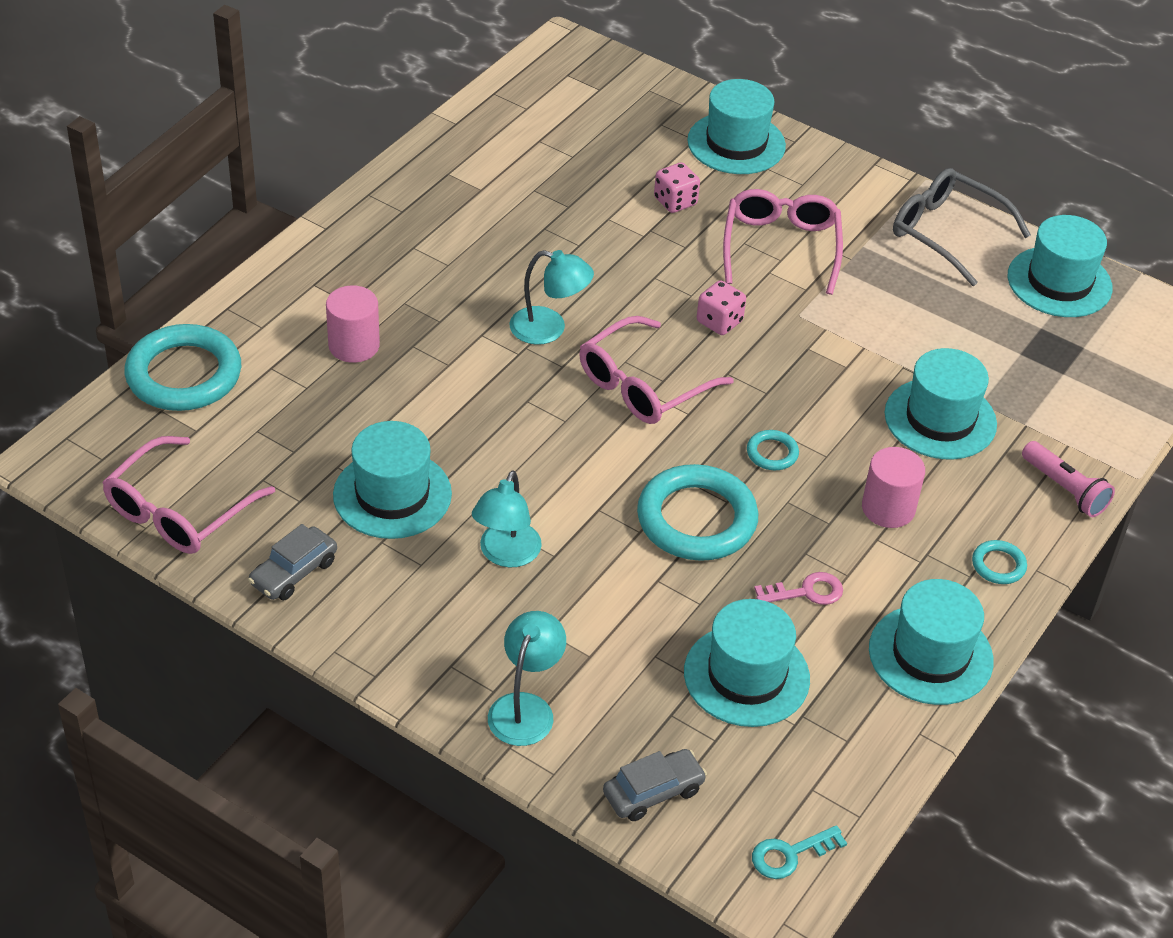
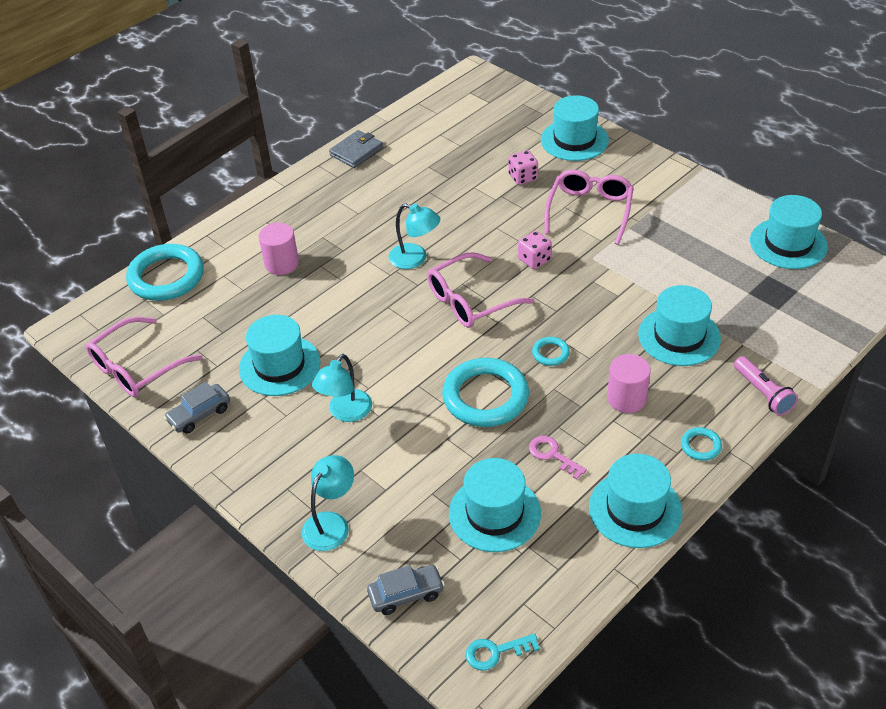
camera: 15 degrees right, 0 degrees up
pink key [754,572,843,605] -> pink key turned 135 degrees counterclockwise [529,436,587,480]
grey glasses [893,168,1031,286] -> none
none -> grey wallet [329,130,383,168]

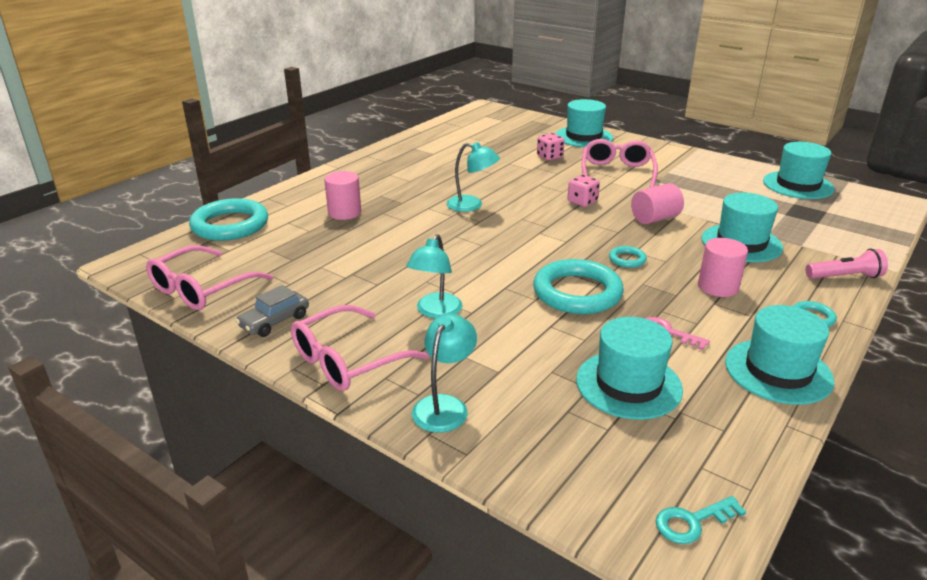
camera: 10 degrees left, 15 degrees down
turquoise hat [239,315,320,396] -> none
grey wallet [329,130,383,168] -> none
grey car [367,565,445,615] -> none
pink glasses [427,252,534,328] -> pink glasses moved to [291,305,429,391]
pink flashlight [734,356,798,416] -> pink flashlight turned 60 degrees counterclockwise [805,249,888,279]
none -> pink cylinder [631,183,684,224]

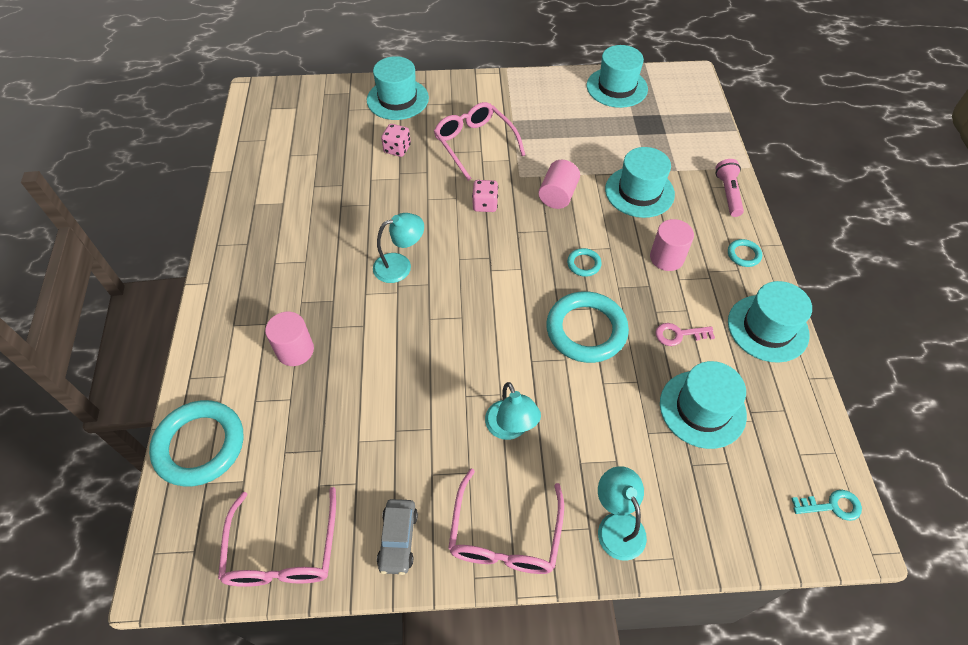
camera: 40 degrees left, 25 degrees up
turquoise key [656,496,746,544] -> turquoise key turned 120 degrees counterclockwise [791,490,862,521]
pink flashlight [805,249,888,279] -> pink flashlight turned 45 degrees counterclockwise [715,159,744,217]

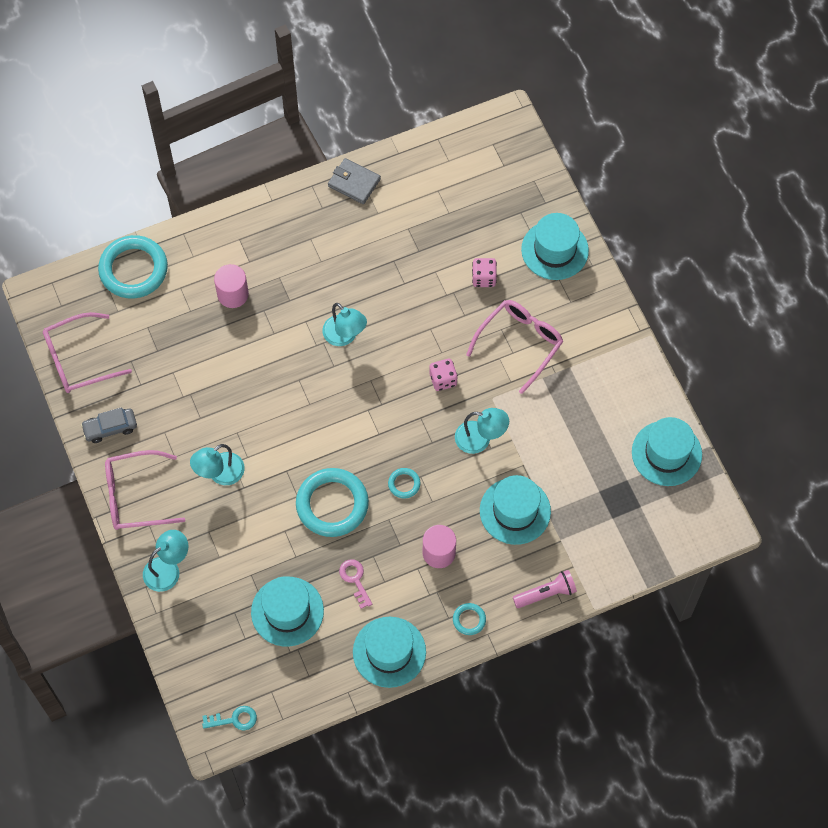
camera: 70 degrees right, 10 degrees up
pink cylinder [538,160,580,209] -> turquoise lamp [455,408,509,454]
turquoise key [791,490,862,521] -> turquoise key turned 75 degrees counterclockwise [202,706,257,730]
none -> grey wallet [328,158,381,204]

